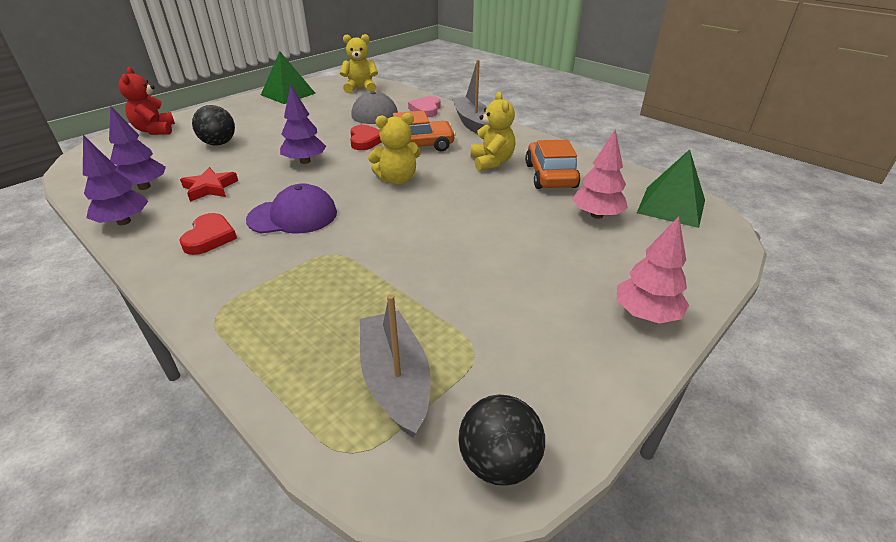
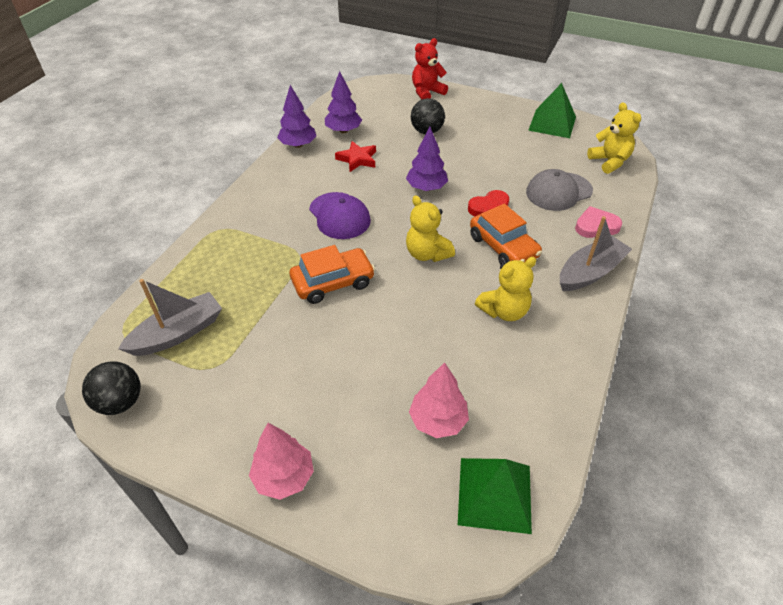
camera: 70 degrees right, 10 degrees up
red heart [179,213,237,255] -> none
orange car [525,140,580,189] -> orange car moved to [290,245,375,304]

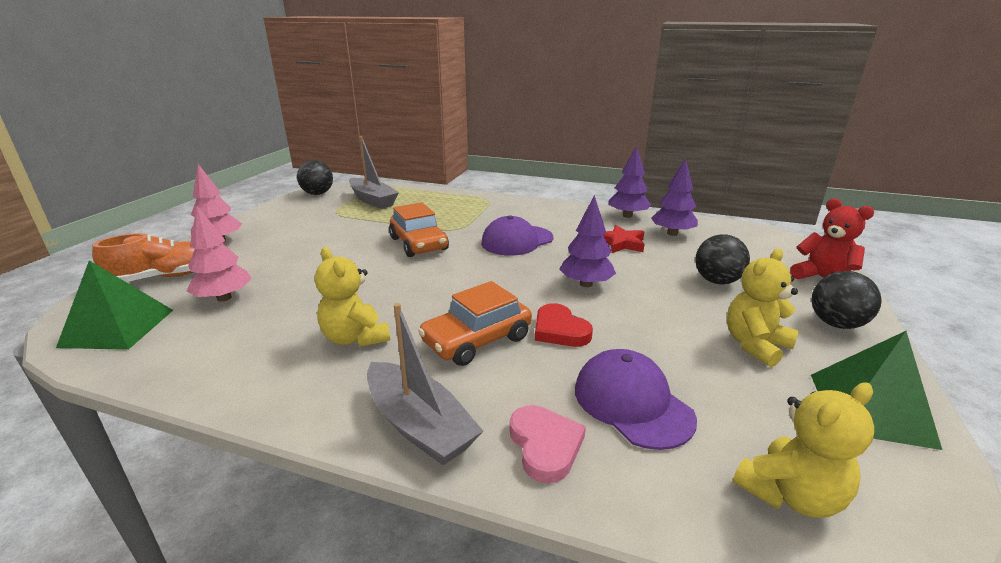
camera: 85 degrees right, 20 degrees down
yellow teddy bear [406,195,455,262] -> yellow teddy bear moved to [727,248,799,367]
grey cap [526,169,593,211] -> purple cap [575,349,697,450]
none -> orange shoe [92,233,195,282]
none -> black ball [811,271,882,329]

